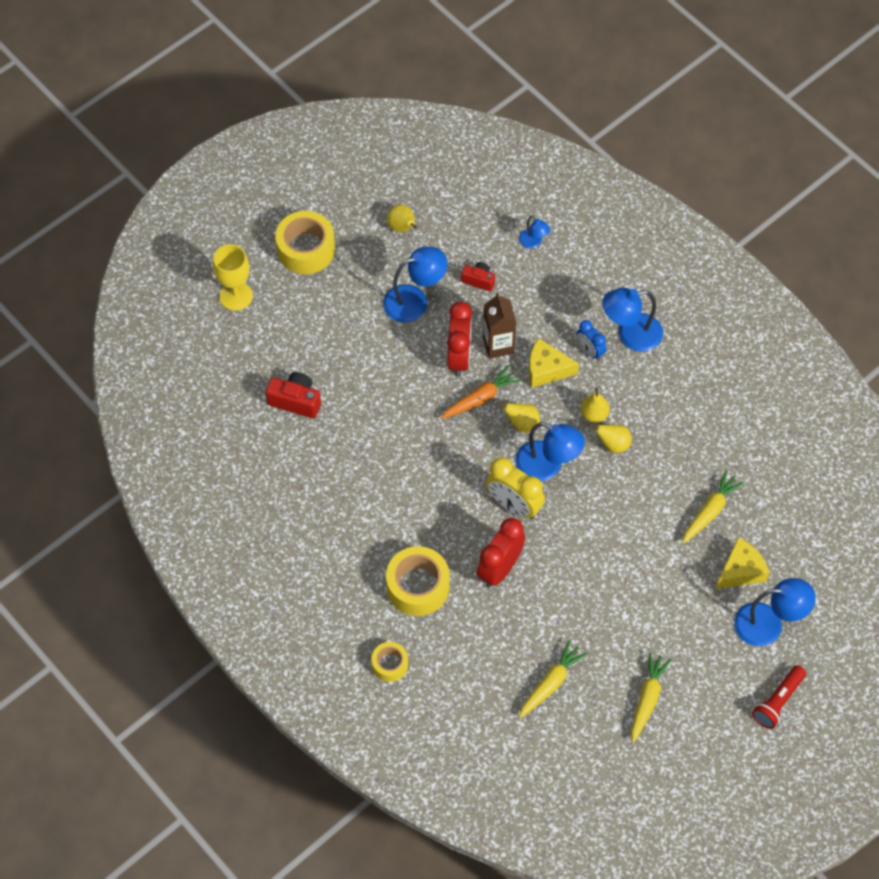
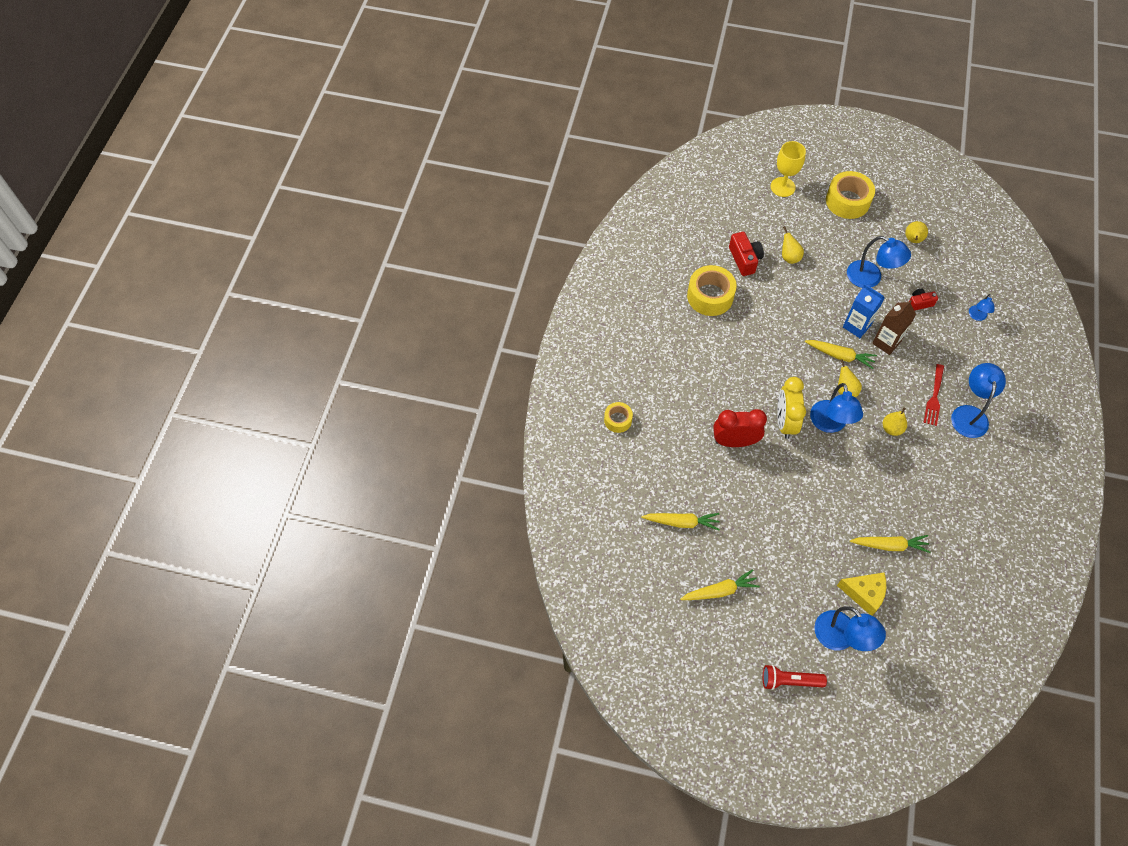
camera: 55 degrees right, 0 degrees up
yellow tape [386,546,450,616] -> yellow tape moved to [687,265,737,316]
orange carrot [441,365,521,419] -> yellow carrot [805,340,877,369]
red clock [447,301,472,377] -> blue carton [843,284,885,338]
red camera [461,262,495,291] -> red camera turned 90 degrees counterclockwise [909,289,938,311]
yellow cheese [529,338,579,388] -> none
blue clock [577,320,607,360] -> red fork [924,364,944,426]
yellow pear [588,423,632,453] -> yellow pear moved to [782,226,804,264]
blue lamp [602,288,663,352] -> blue lamp turned 60 degrees clockwise [951,363,1006,438]

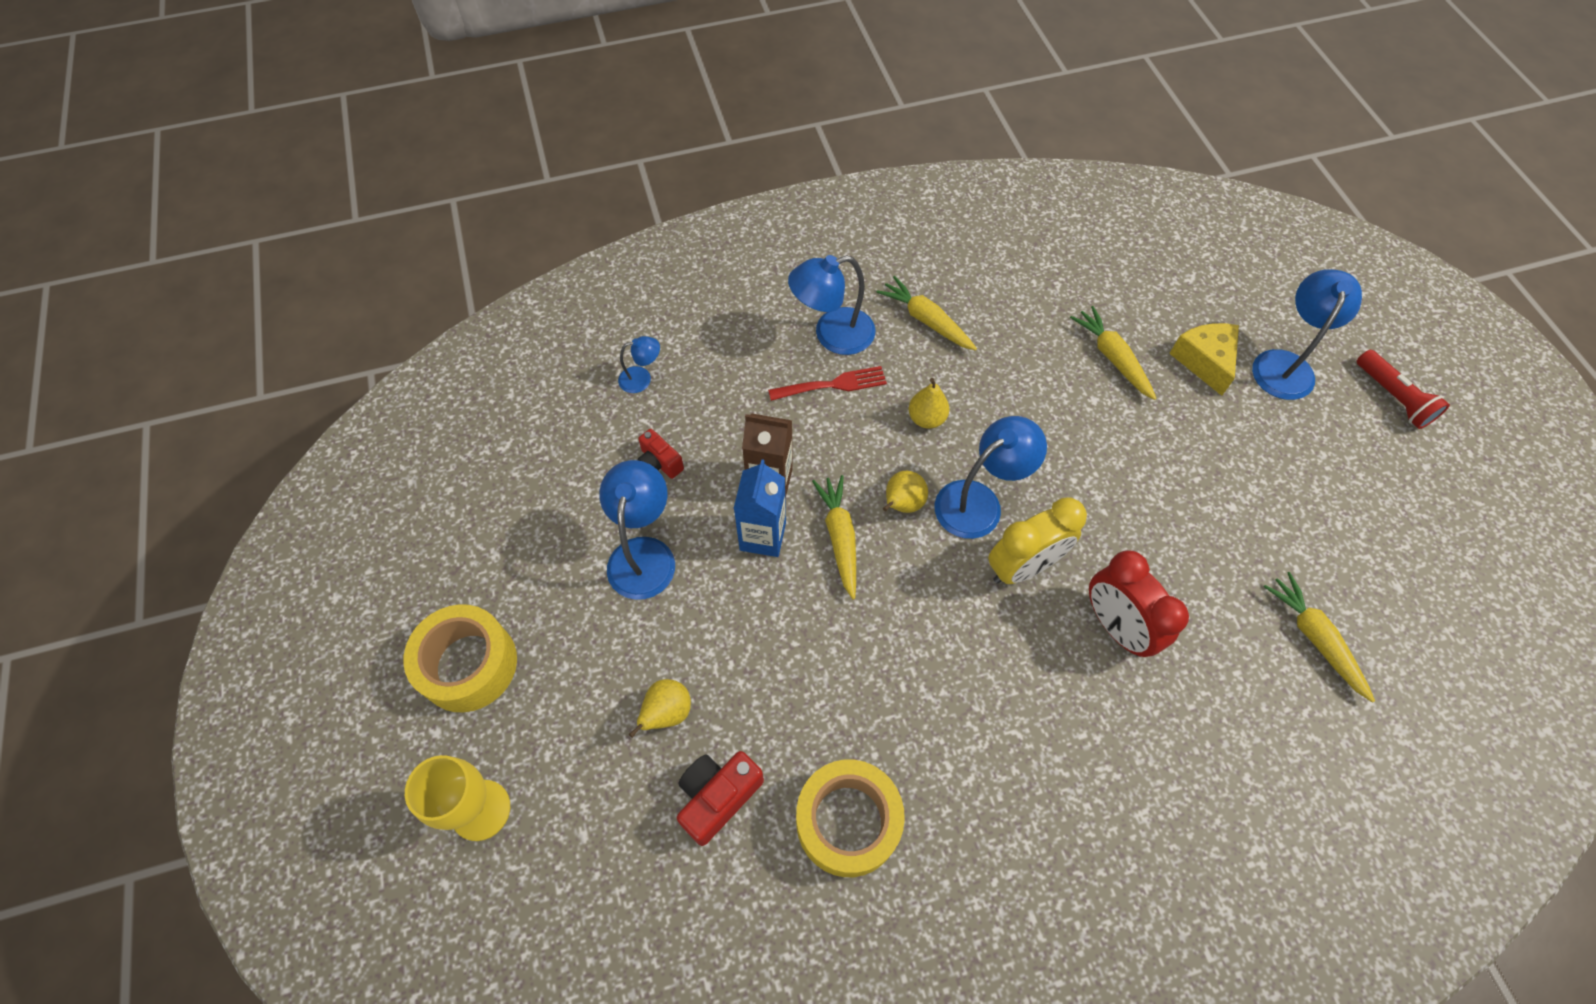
camera: 120 degrees left, 0 degrees up
yellow tape [604,402,633,433] -> none
yellow carrot [680,569,760,600] -> yellow carrot moved to [877,276,977,351]
yellow pear [905,221,928,243] -> none

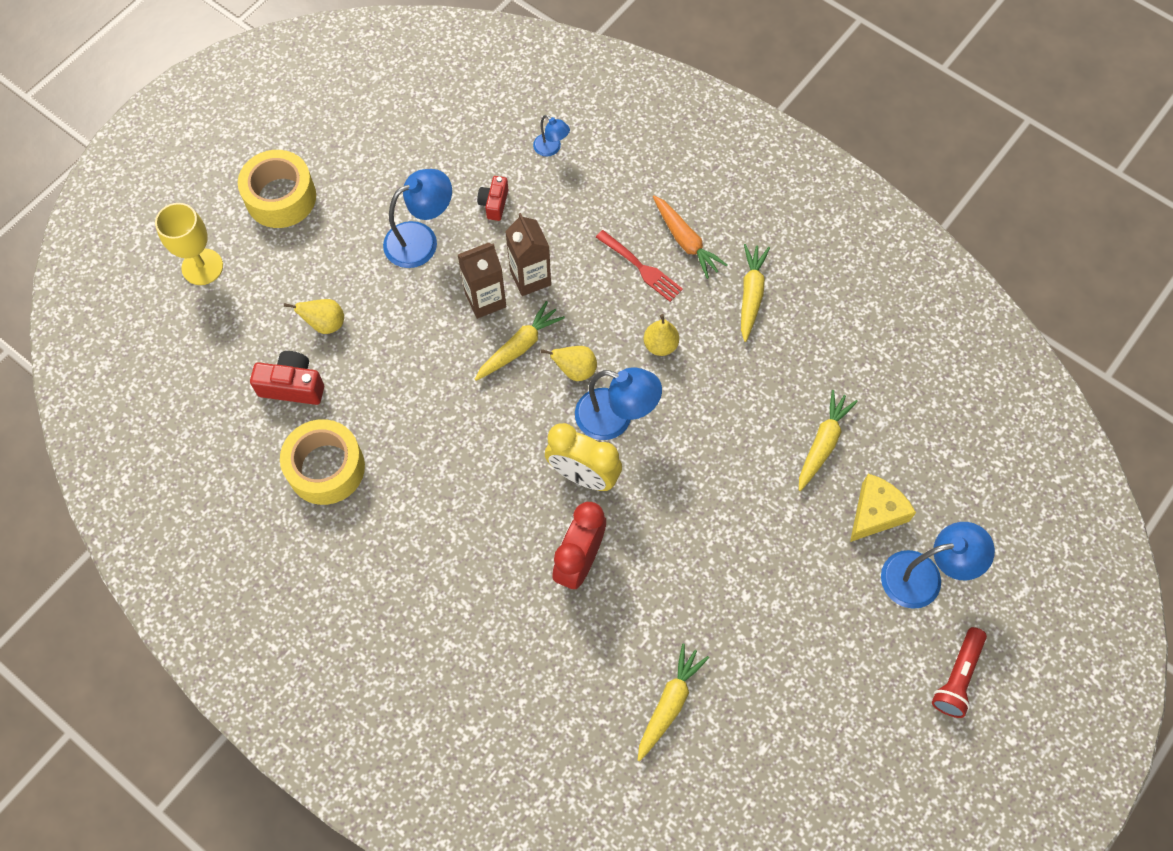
camera: 55 degrees right, 5 degrees up
blue carton [734,459,786,557] -> brown carton [458,243,506,319]
blue lamp [788,255,875,355] -> orange carrot [653,195,727,279]

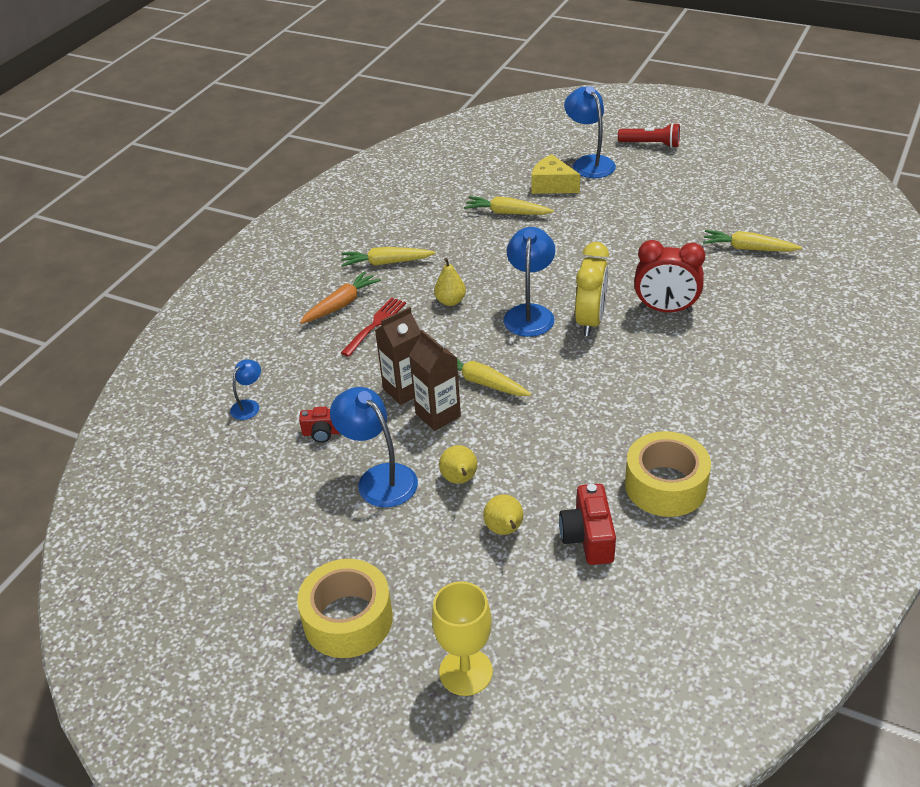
camera: 100 degrees left, 25 degrees down
yellow pear [541,346,597,381] -> yellow pear moved to [439,445,477,484]

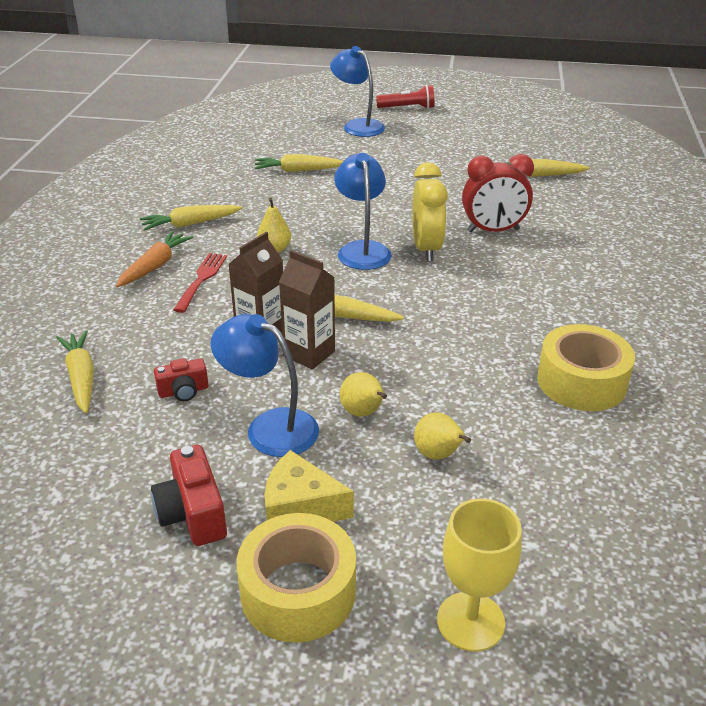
camera: 20 degrees left, 5 degrees down
blue lamp [230,359,261,420] -> yellow carrot [56,330,94,413]
yellow cheese [531,154,580,194] -> yellow cheese moved to [264,450,354,522]
red camera [559,484,616,565] -> red camera moved to [151,445,227,546]

